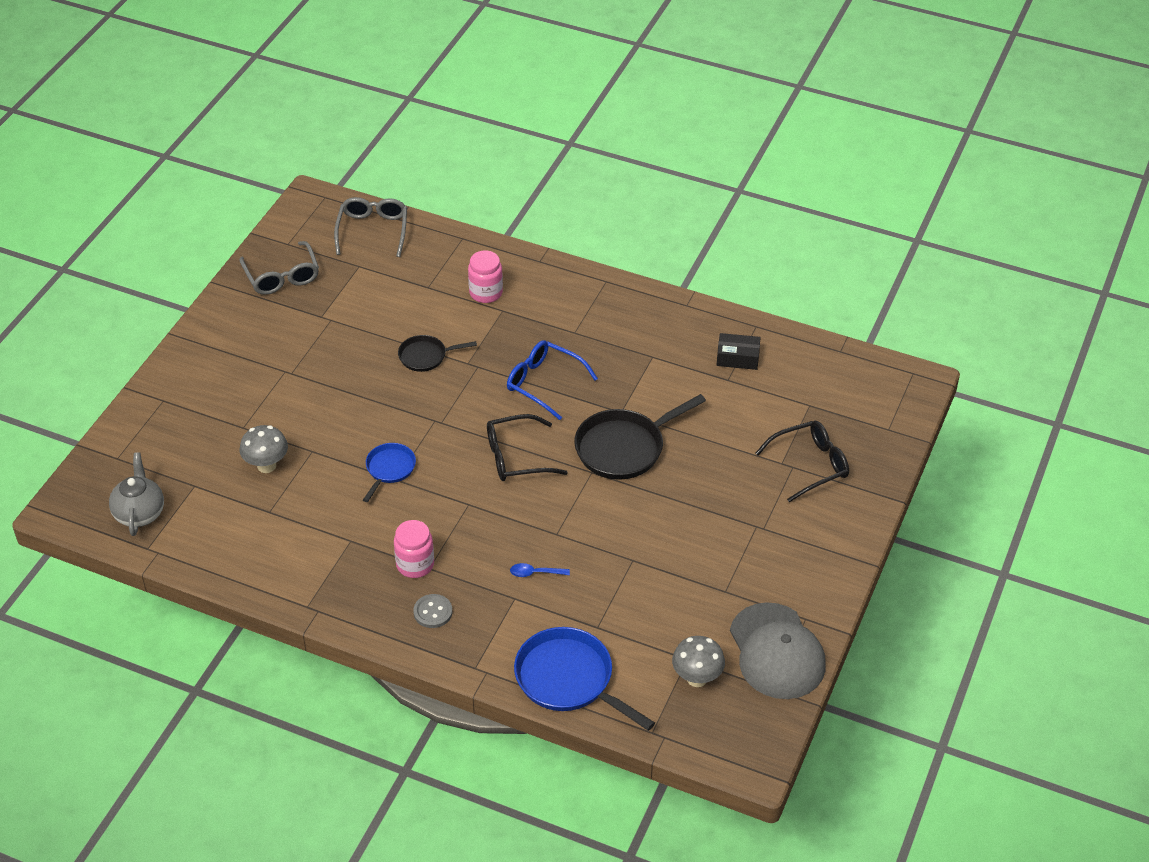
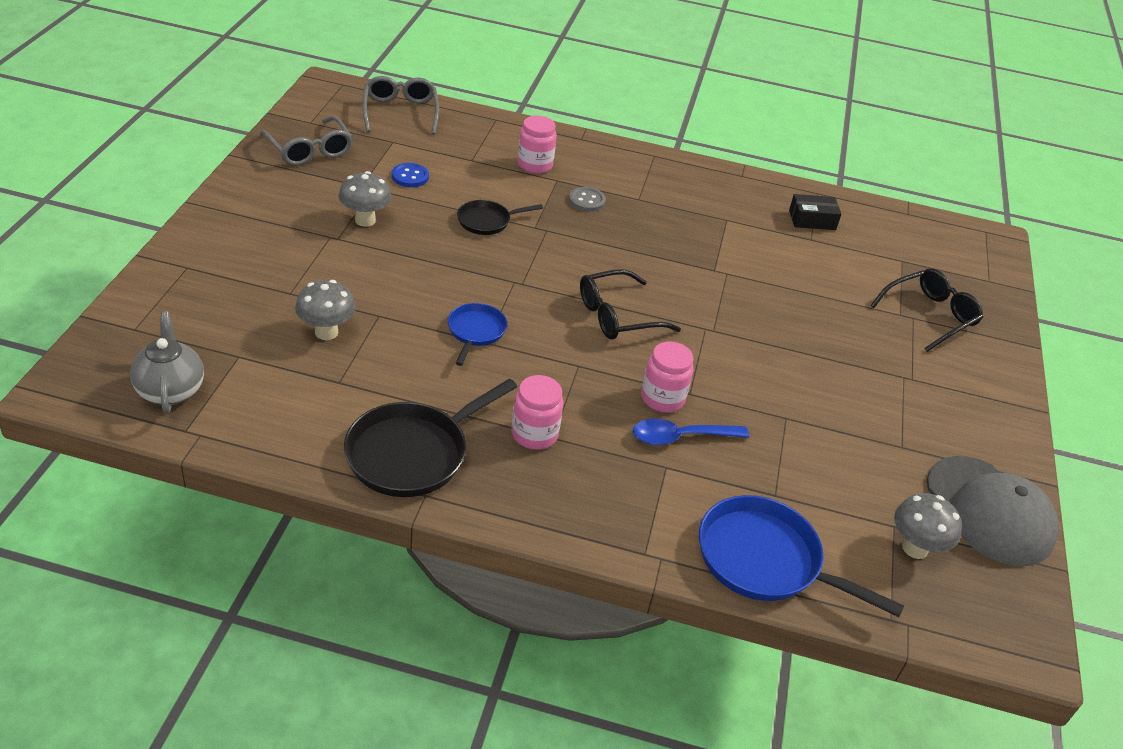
camera: 15 degrees left, 5 degrees down
grey button [413,594,453,628] -> grey button moved to [569,187,606,212]
blue glasses [507,340,598,420] -> none
blue spoon [510,563,570,577] -> blue spoon [633,419,749,445], size x1.66
black pan [574,394,706,480] -> black pan moved to [344,378,517,497]
none -> grey mushroom [339,171,392,227]
none -> blue button [392,163,429,187]
none -> pink jar [641,342,694,413]

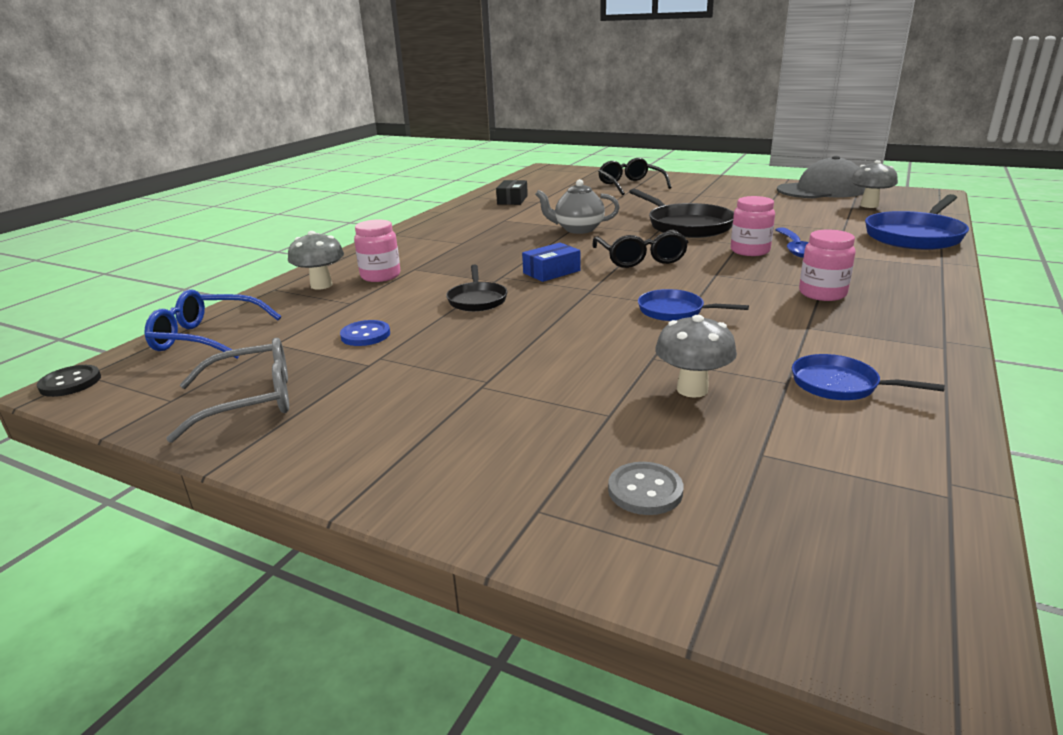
camera: 70 degrees left, 15 degrees down
grey teapot [130,312,204,414] -> grey teapot moved to [535,179,620,234]
grey mushroom [339,171,392,227] -> grey mushroom moved to [288,231,344,290]
black pan [344,378,517,497] -> black pan moved to [629,189,734,238]
grey glasses [362,76,439,134] -> blue glasses [145,289,281,359]
grey button [569,187,606,212] -> grey button moved to [608,462,683,515]
none -> black button [37,365,101,397]
none -> blue box [522,243,580,282]
none -> blue pan [792,354,945,400]

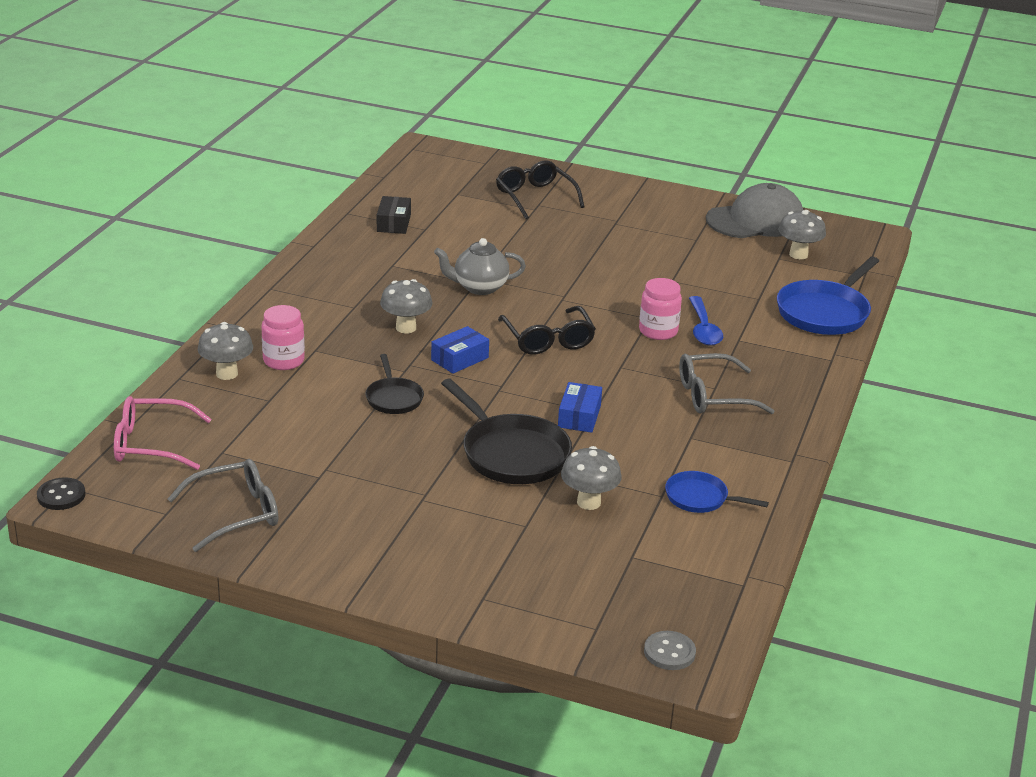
camera: 10 degrees left, 5 degrees up
blue glasses [145,289,281,359] -> pink glasses [114,396,212,470]
blue button [340,320,390,346] -> none
grey button [608,462,683,515] -> grey button moved to [644,631,696,670]
black pan [629,189,734,238] -> black pan moved to [441,378,572,484]
blue pan [638,289,749,321] -> blue box [558,382,602,433]
pink jar [799,229,856,301] -> grey glasses [679,353,775,414]
none -> grey mushroom [380,279,432,333]

